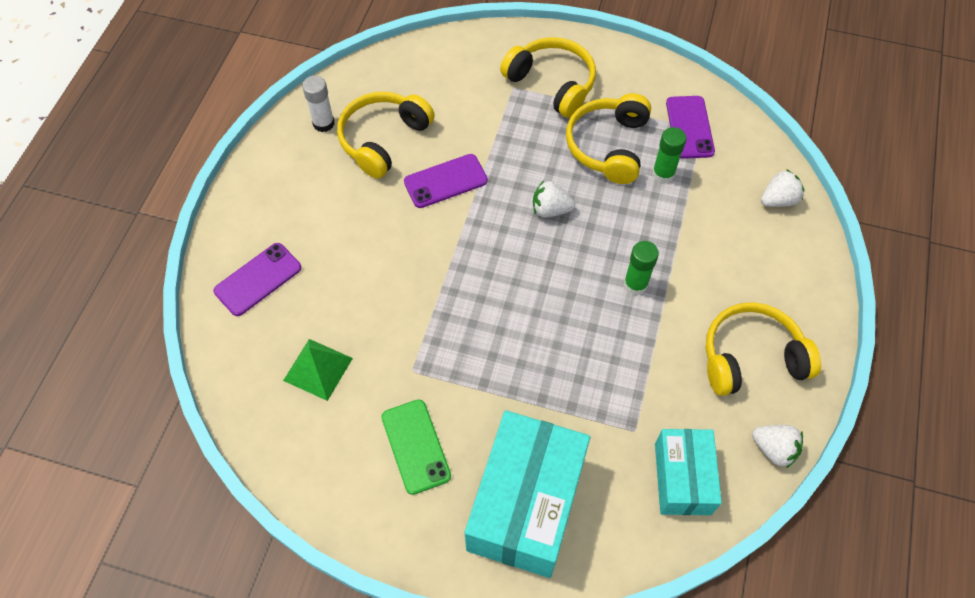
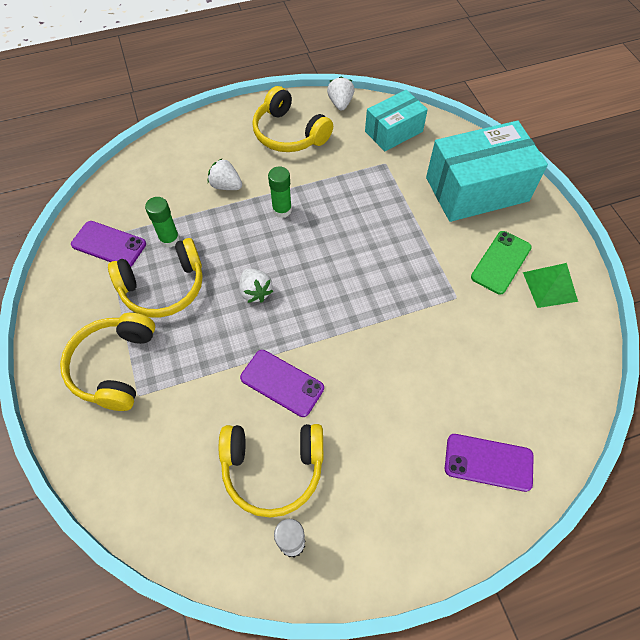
camera: 125 degrees left, 0 degrees up
green pyramid [283,339,353,401] -> green pyramid moved to [523,263,578,308]
purple phone [666,96,715,159] -> purple phone turned 60 degrees clockwise [71,221,146,266]
white strawberry [761,169,804,207] -> white strawberry moved to [208,158,242,190]

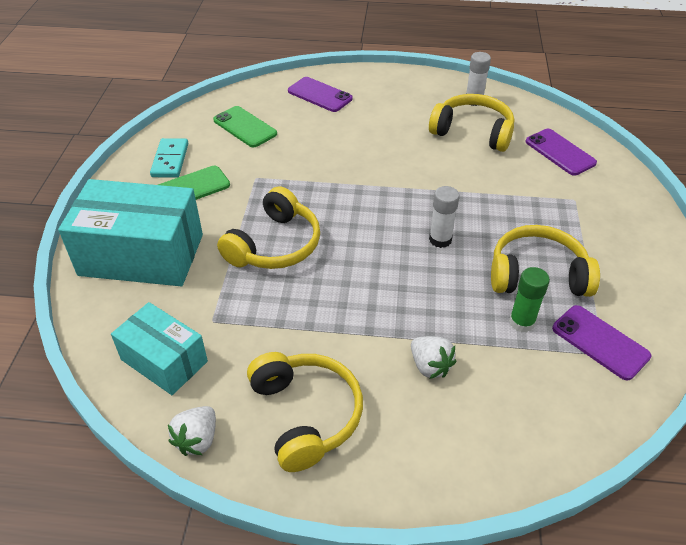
camera: 155 degrees left, 15 degrees down
yellow headphones [60,313,155,411] -> yellow headphones moved to [217,186,320,269]
white strawberry [239,268,273,303] -> white glue stick [429,186,459,248]
purple phone [240,350,324,417] -> purple phone moved to [525,129,597,176]
green glue stick [268,167,292,218] -> none
turquoise box [365,90,428,151] -> turquoise box turned 45 degrees clockwise [111,302,208,395]
green pyramid [523,263,578,308] -> turquoise domino [150,138,188,178]
none -> green phone [213,106,277,147]

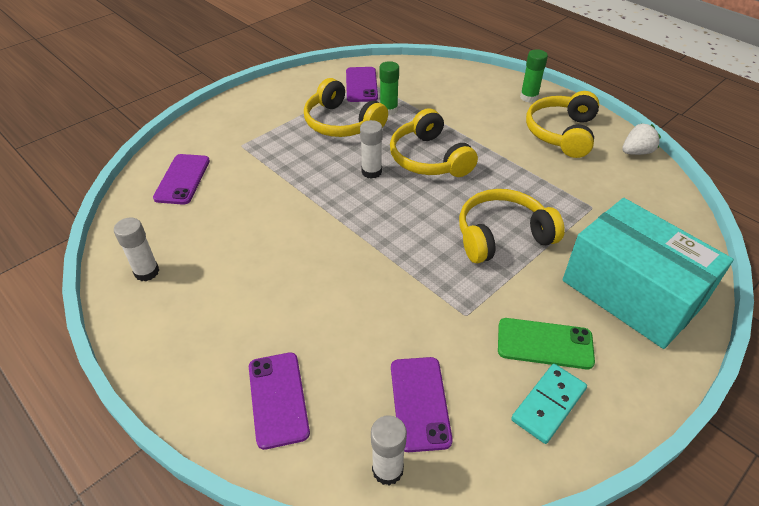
camera: 140 degrees left, 0 degrees up
turquoise box [111,302,208,395] -> none
green phone [213,106,277,147] -> purple phone [391,357,453,452]
white strawberry [411,336,456,379] -> none
yellow headphones [429,94,514,152] -> yellow headphones moved to [390,108,478,177]
none -> white glue stick [371,415,407,485]
none -> green glue stick [520,49,548,103]

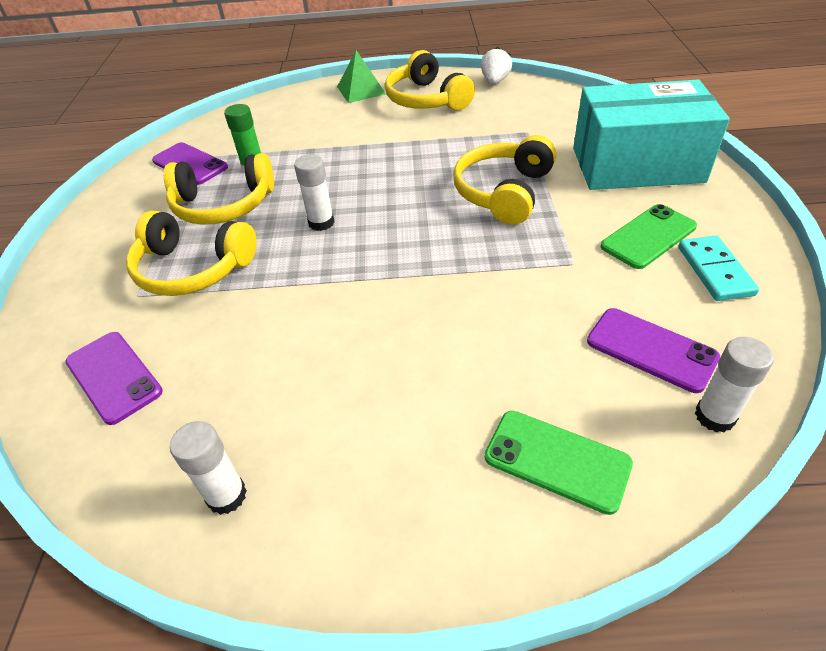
camera: 45 degrees left, 0 degrees up
purple phone [249,352,310,450] -> green phone [485,411,633,515]
yellow headphones [390,108,478,177] -> yellow headphones moved to [126,211,257,296]
green glue stick [520,49,548,103] -> green pyramid [337,50,386,103]

